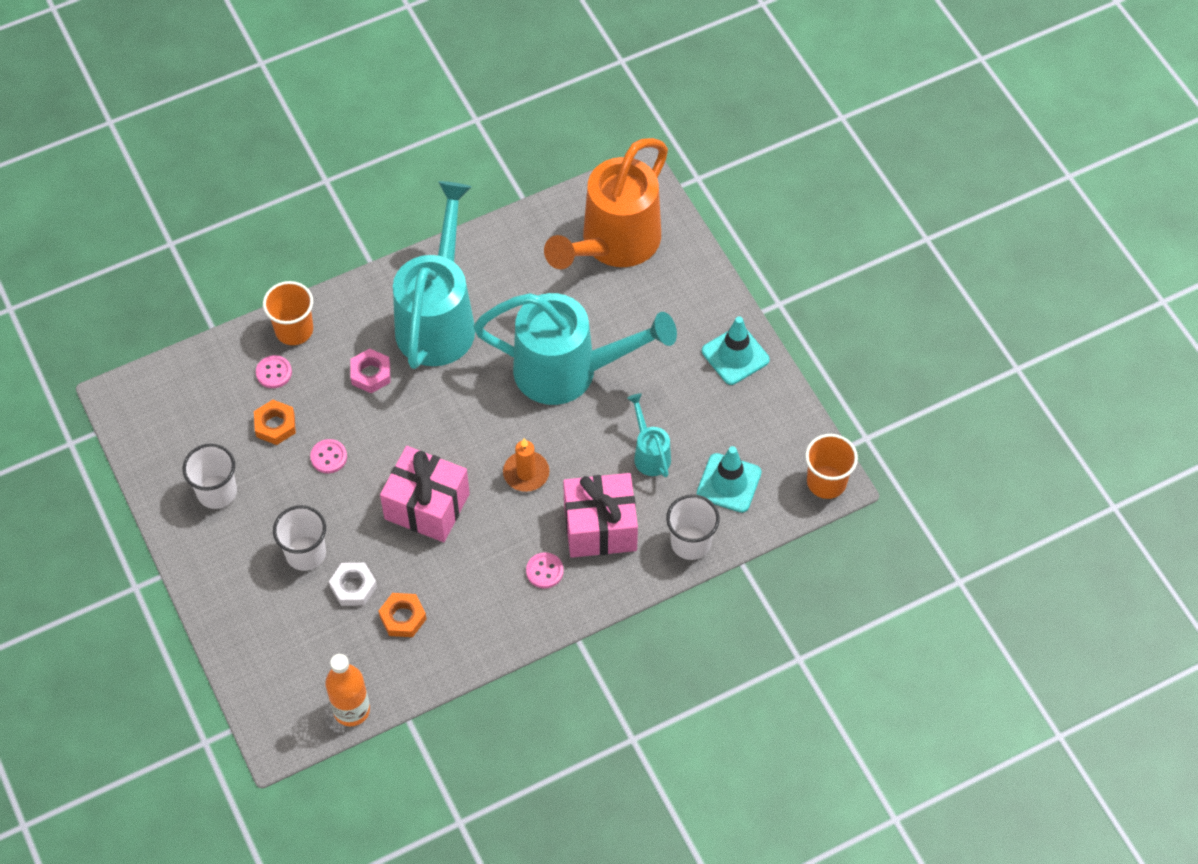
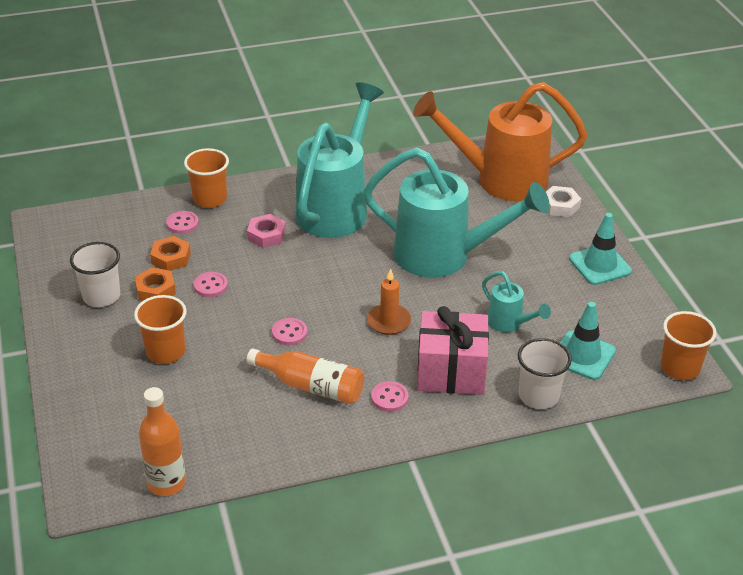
camera: 10 degrees right, 20 degrees down
white cup [273,505,326,571] -> orange cup [134,295,187,364]
white nut [329,563,377,606] -> white nut moved to [546,186,581,217]
orange nut [379,593,426,637] -> orange nut moved to [135,267,176,301]
pink gift [380,446,470,542] -> pink button [272,318,307,345]
orange watering can [544,138,668,269] -> orange watering can turned 45 degrees clockwise [413,82,587,201]
turquoise watering can [627,393,671,477] -> turquoise watering can turned 150 degrees clockwise [482,271,551,332]
none -> orange bottle [246,348,364,404]

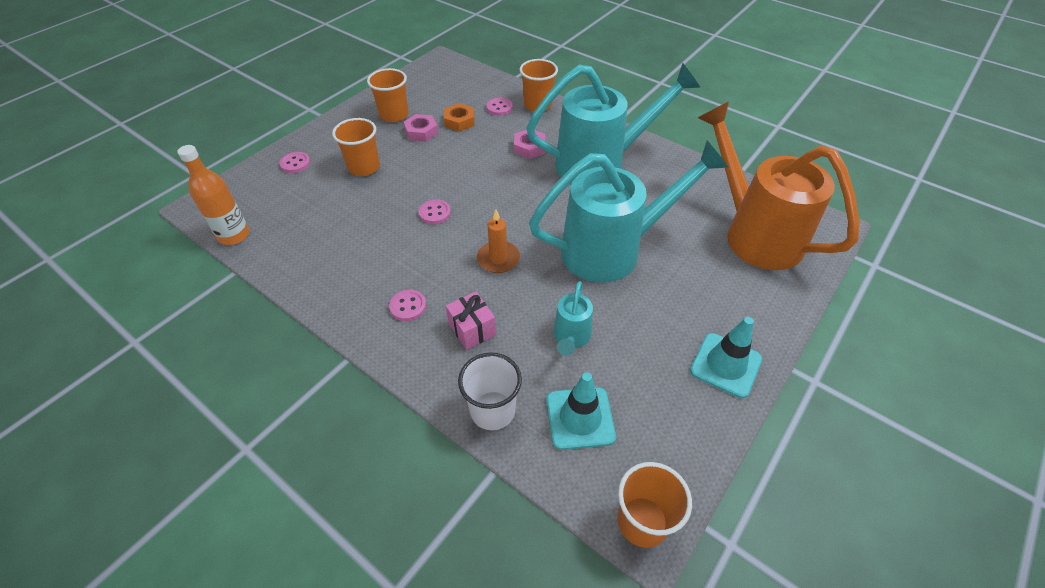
camera: 55 degrees right, 10 degrees up
white cup [70,242,120,307] -> orange cup [367,68,409,122]
orange nut [135,267,176,301] -> pink nut [403,114,438,142]
pink button [194,272,228,297] -> pink button moved to [279,152,310,173]
orange bottle [246,348,364,404] -> none
turquoise watering can [363,148,550,277] -> turquoise watering can turned 90 degrees counterclockwise [529,141,729,283]
pink gift [417,306,489,395] -> pink gift [446,291,496,350], size x0.56
white nut [546,186,581,217] -> none

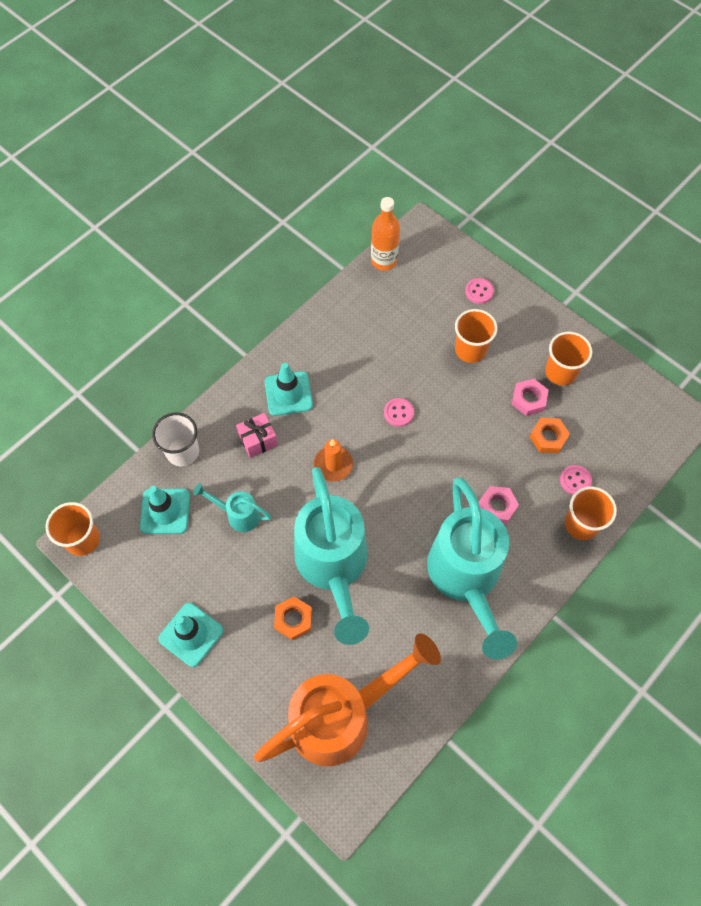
camera: 95 degrees right, 15 degrees up
pink button [389,290,426,321] -> turquoise traffic cone [265,363,313,416]
none -> orange nut [274,596,312,640]

